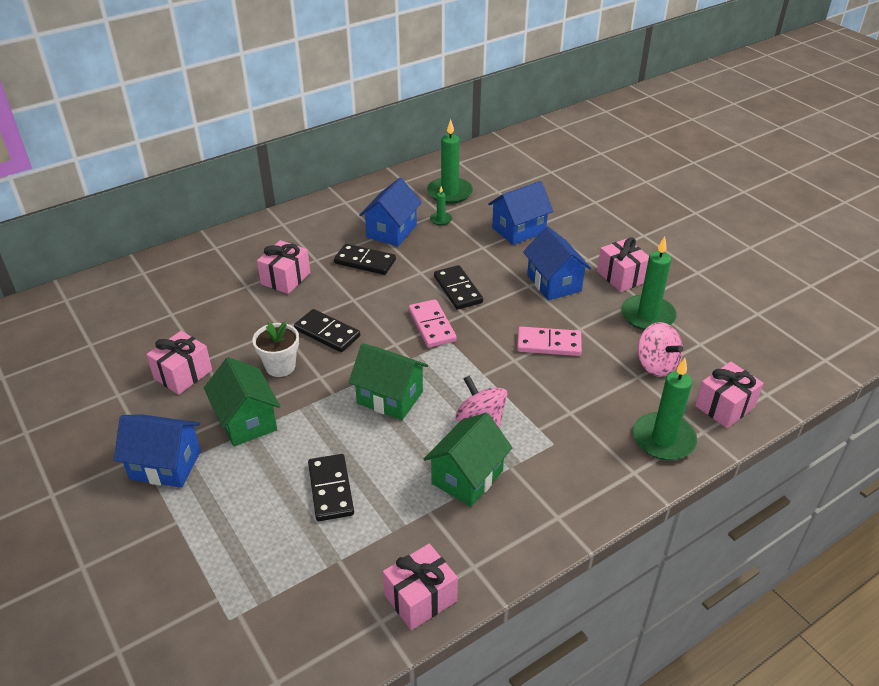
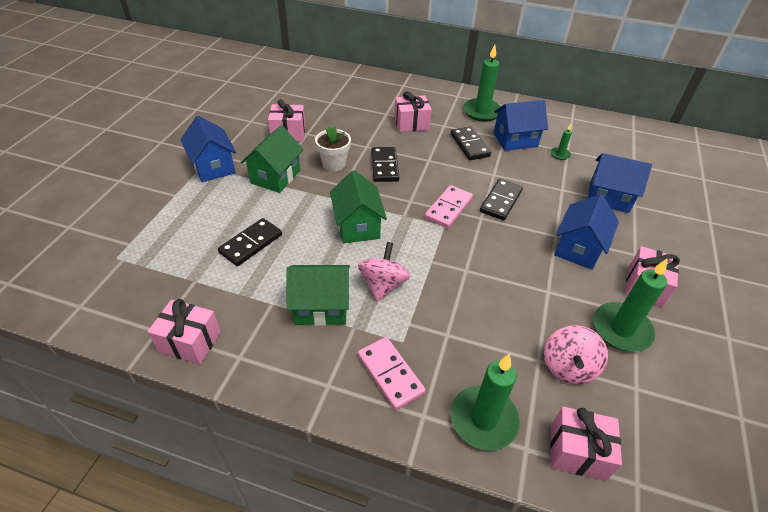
camera: 50 degrees right, 5 degrees up
green candle [427,119,473,204] -> green candle moved to [463,45,501,121]
pink domino [517,327,582,356] -> pink domino moved to [358,337,426,410]

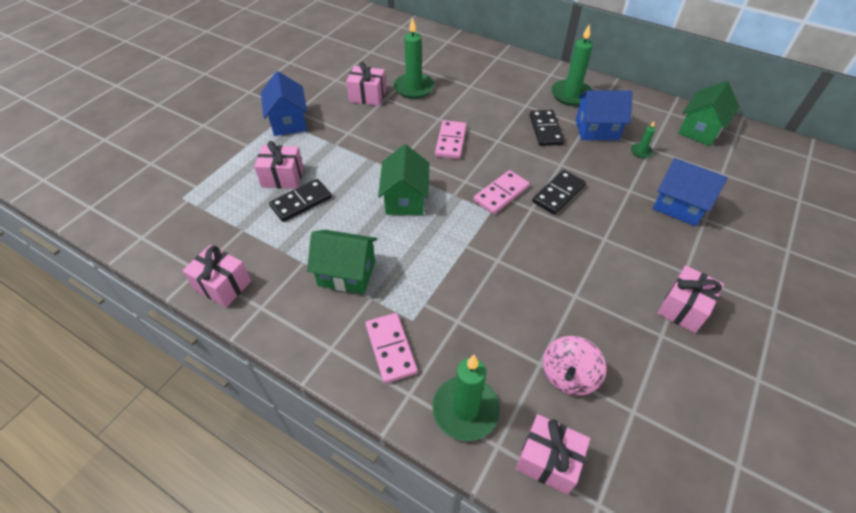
camera: 15 degrees right, 5 degrees up
green house [240,125,303,193] -> green house moved to [678,81,740,146]
white flower pot [315,125,351,172] -> none
pink spinning top [358,242,410,302] -> none
black domino [371,147,399,182] -> pink domino [435,120,467,159]
pink gift [394,91,432,132] -> pink gift moved to [254,141,304,189]
blue house [554,194,619,270] -> none
green candle [594,258,668,352] -> green candle moved to [394,17,434,99]

